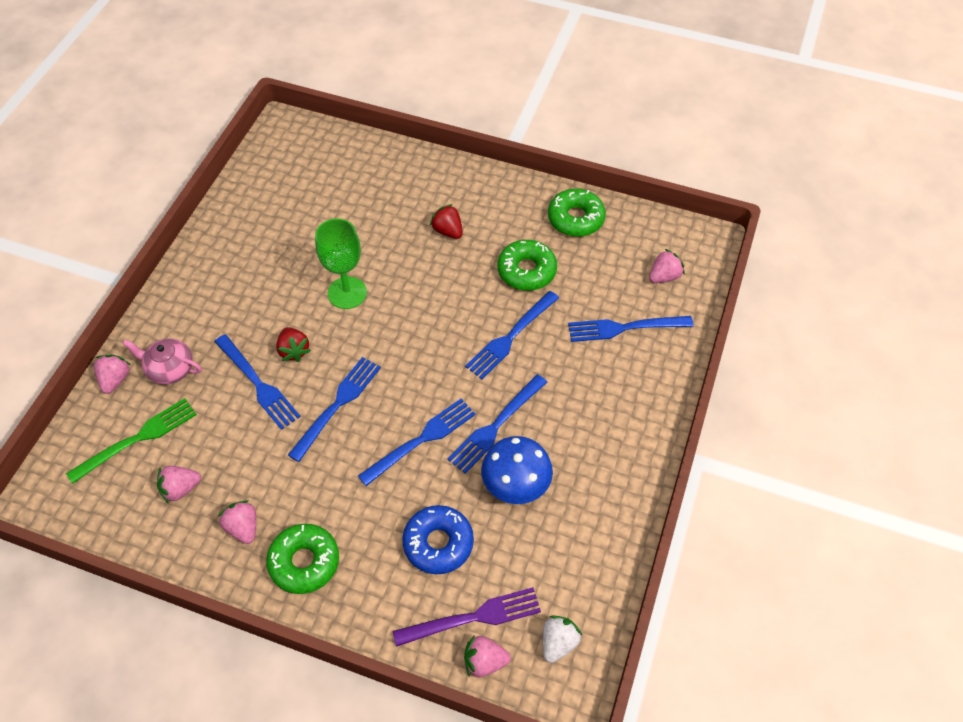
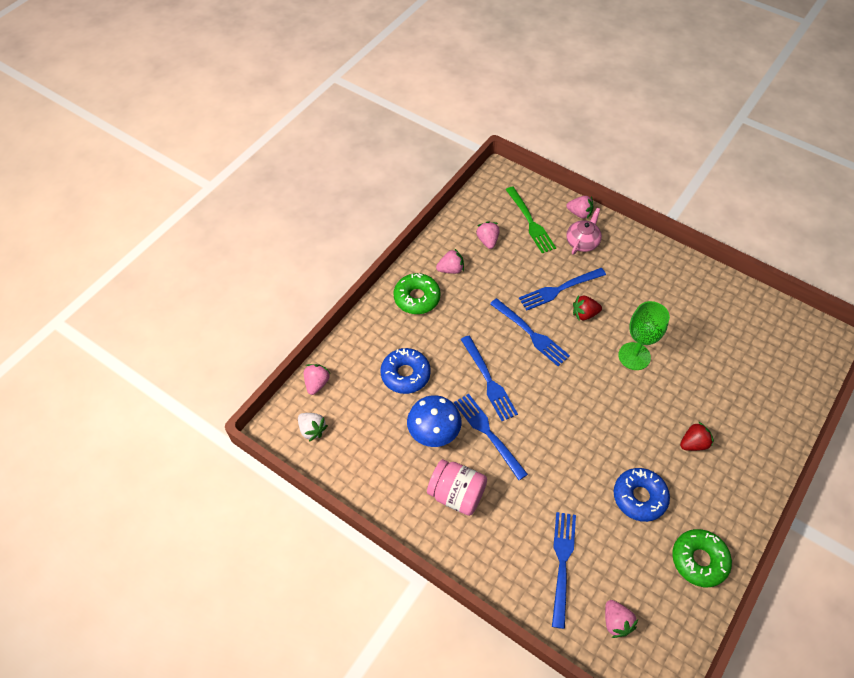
camera: 105 degrees right, 0 degrees up
purple fork [393,587,541,647] -> none
blue fork [465,291,559,379] -> none
green donut [498,240,557,291] -> blue donut [614,468,670,522]
none -> pink jar [427,459,487,516]

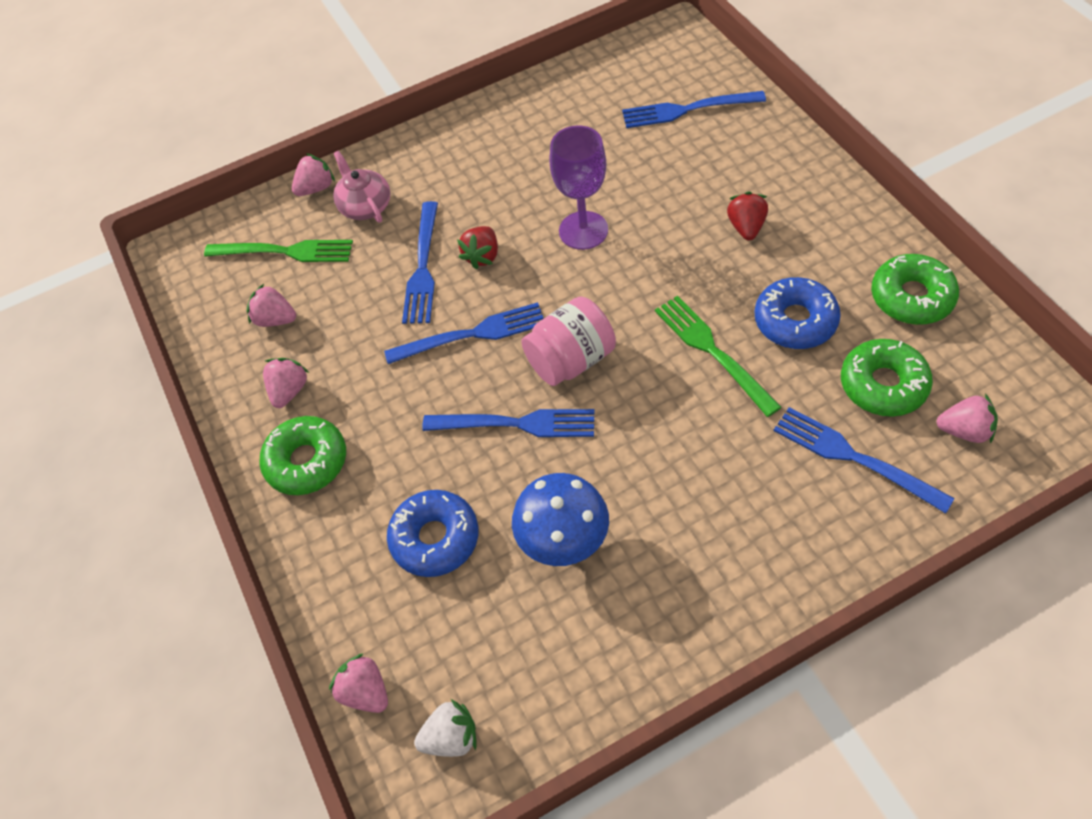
camera: 55 degrees left, 0 degrees up
pink jar [427,459,487,516] -> pink jar moved to [521,296,616,386]
blue fork [454,393,528,480] -> blue fork moved to [622,91,766,128]
green goblet [618,301,670,370] -> purple goblet [549,125,608,250]
none -> green fork [655,296,781,417]
none -> green donut [841,339,933,417]

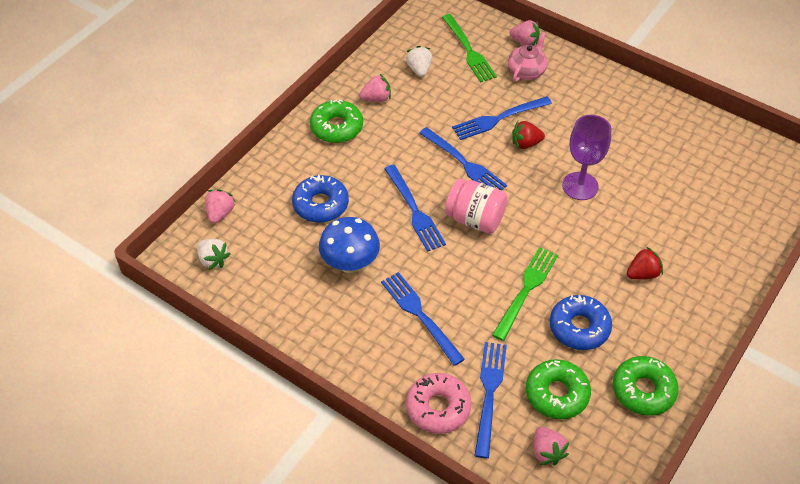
camera: 55 degrees right, 5 degrees down
pink strawberry [247,284,296,327] -> white strawberry [406,46,432,77]
blue fork [622,91,766,128] -> blue fork moved to [381,272,465,366]
none -> pink donut [406,373,471,434]

